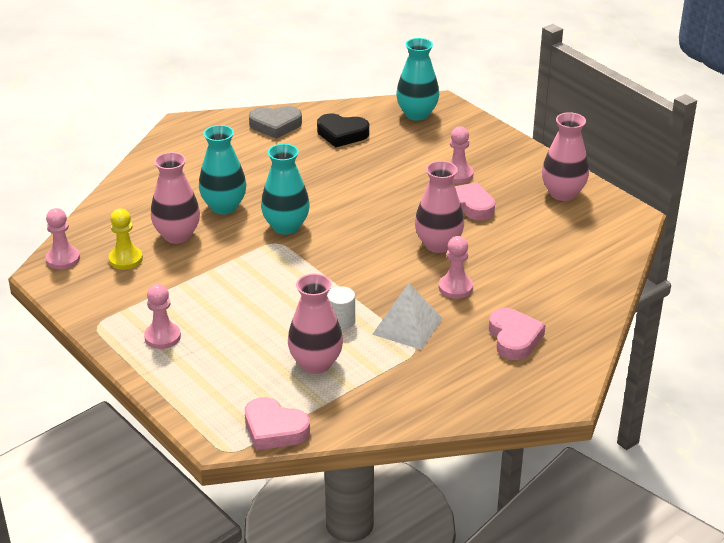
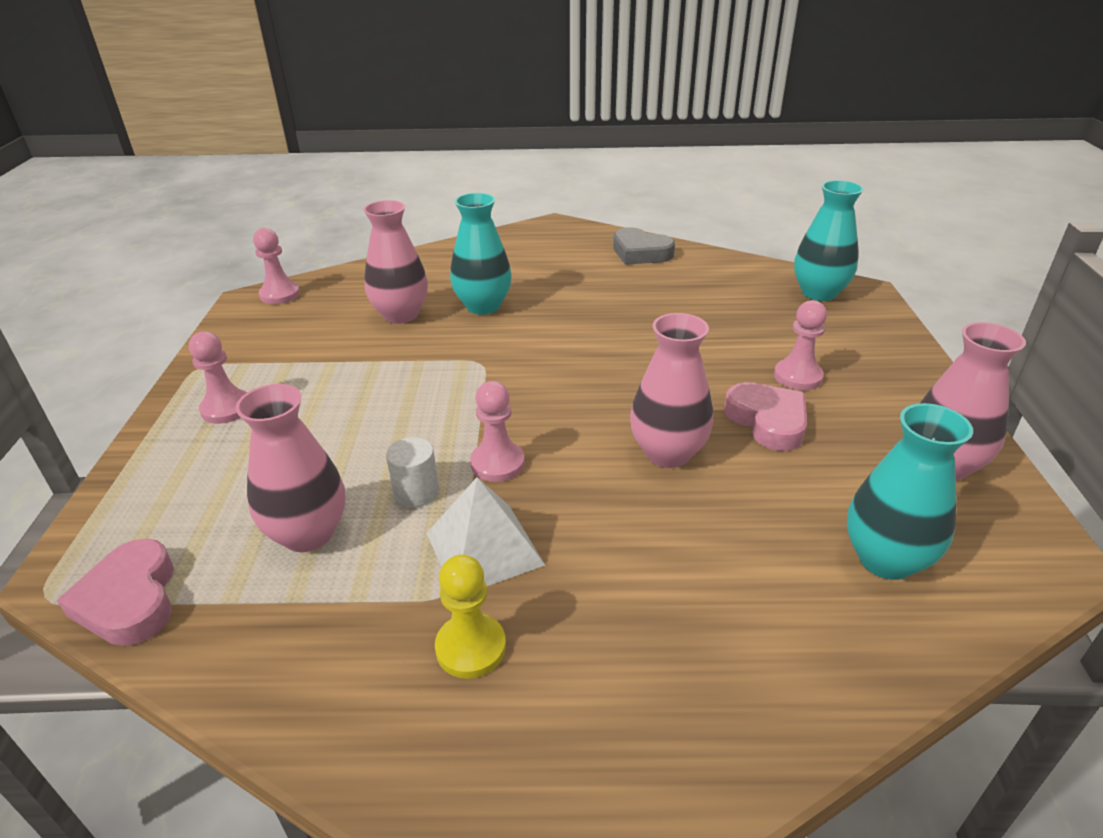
camera: 40 degrees right, 0 degrees up
yellow pawn [109,209,143,270] -> yellow pawn moved to [435,554,506,679]
turquoise vase [261,144,310,235] -> turquoise vase moved to [847,403,973,580]
black heart [317,114,369,147] -> none
pink pawn [439,236,473,299] -> pink pawn moved to [470,381,525,482]
pink heart [489,308,546,360] -> none

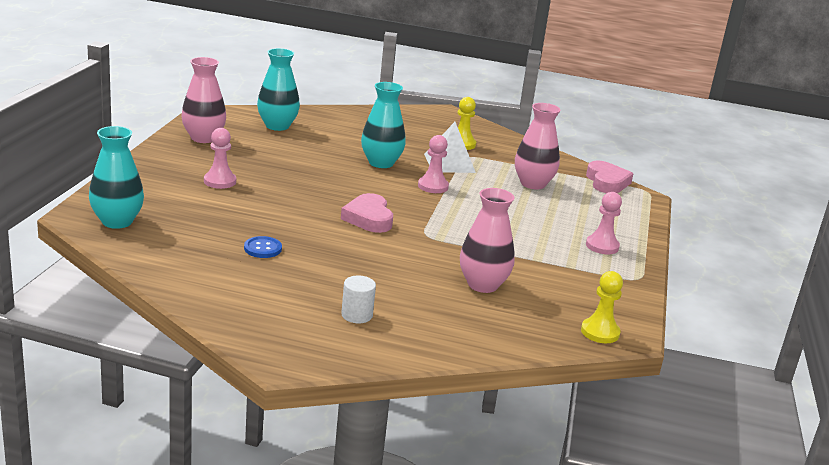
camera: 170 degrees left, 10 degrees down
pink pawn [253,228,300,304] -> yellow pawn [581,271,623,343]
white cylinder [386,437,439,507] -> white cylinder moved to [341,276,376,323]
turquoise vase [450,193,512,315] -> turquoise vase moved to [361,82,406,168]
grey heart [613,227,675,265] -> none
pink vase [630,313,713,468] -> none
pink heart [724,382,807,451] -> pink heart moved to [341,193,393,233]
none -> blue button [244,236,282,258]

